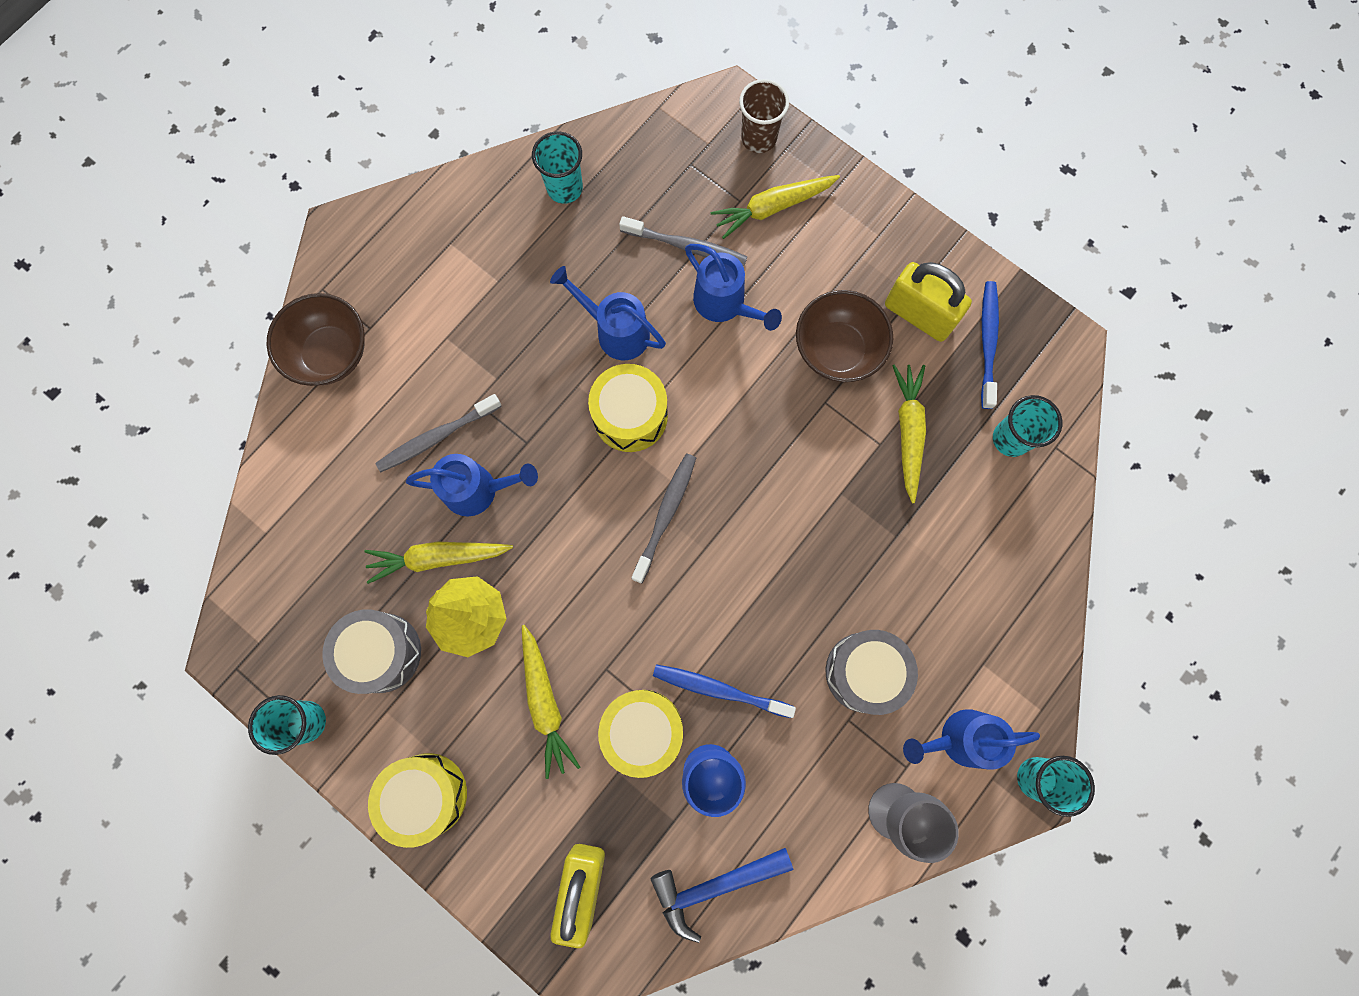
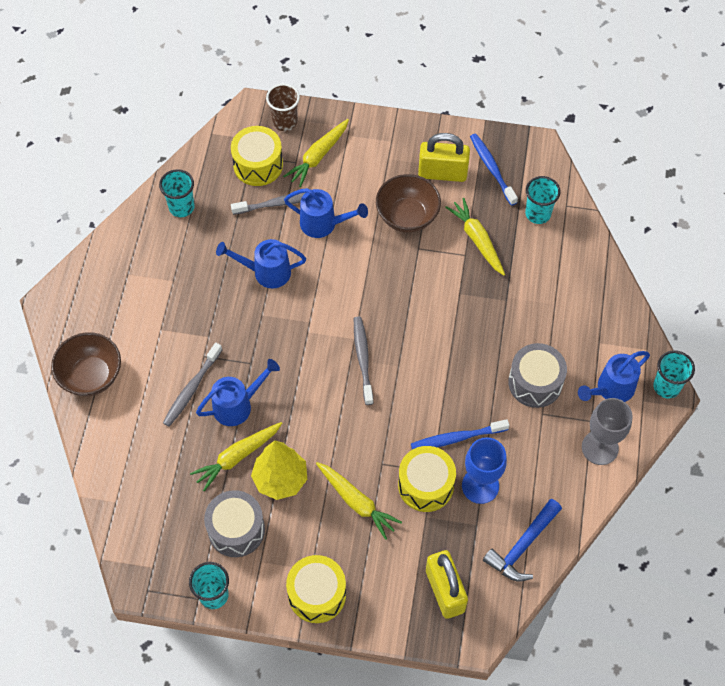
camera: 30 degrees left, 15 degrees down
yellow drum [588,364,668,452] -> yellow drum moved to [231,126,283,186]

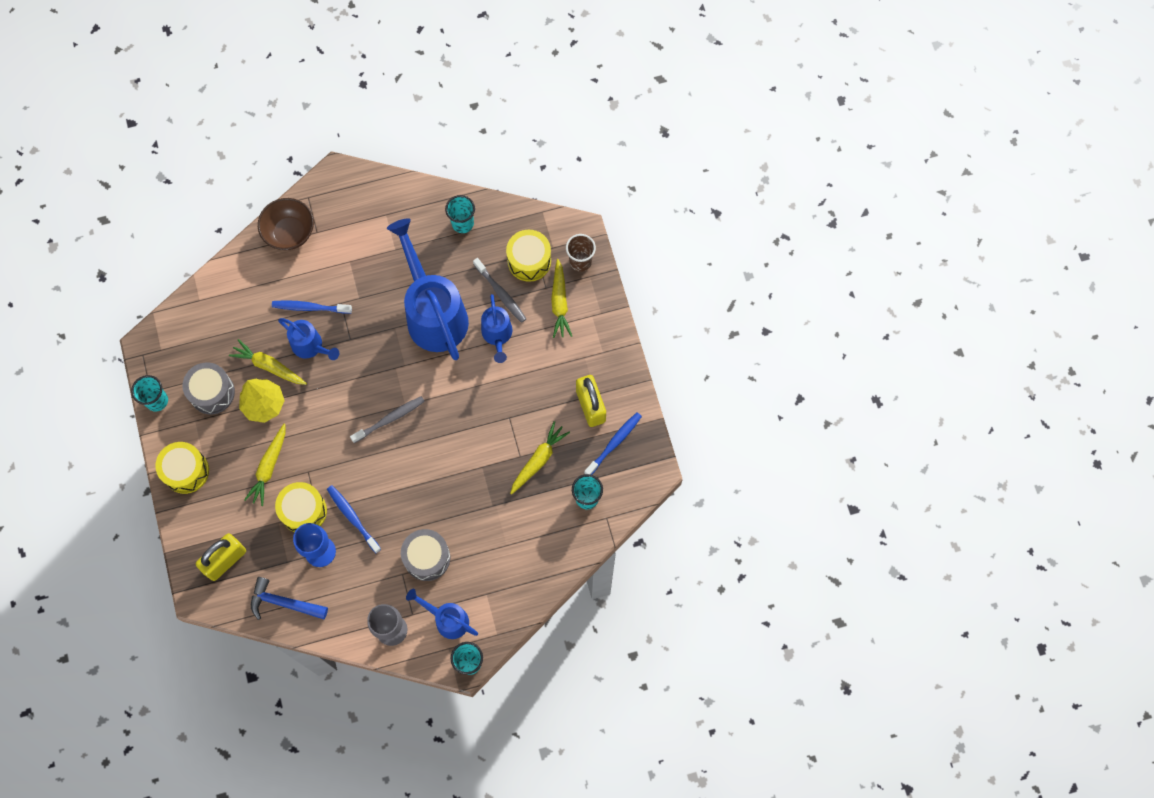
camera: 65 degrees right, 10 degrees up
grey toothbrush [163,343,222,427] -> blue toothbrush [272,300,352,314]
blue watering can [216,239,306,289] -> blue watering can [387,218,469,360], size x1.96
yellow carrot [283,119,349,187] -> yellow carrot turned 105 degrees counterclockwise [551,259,572,338]
brown bowl [376,174,441,233] -> none

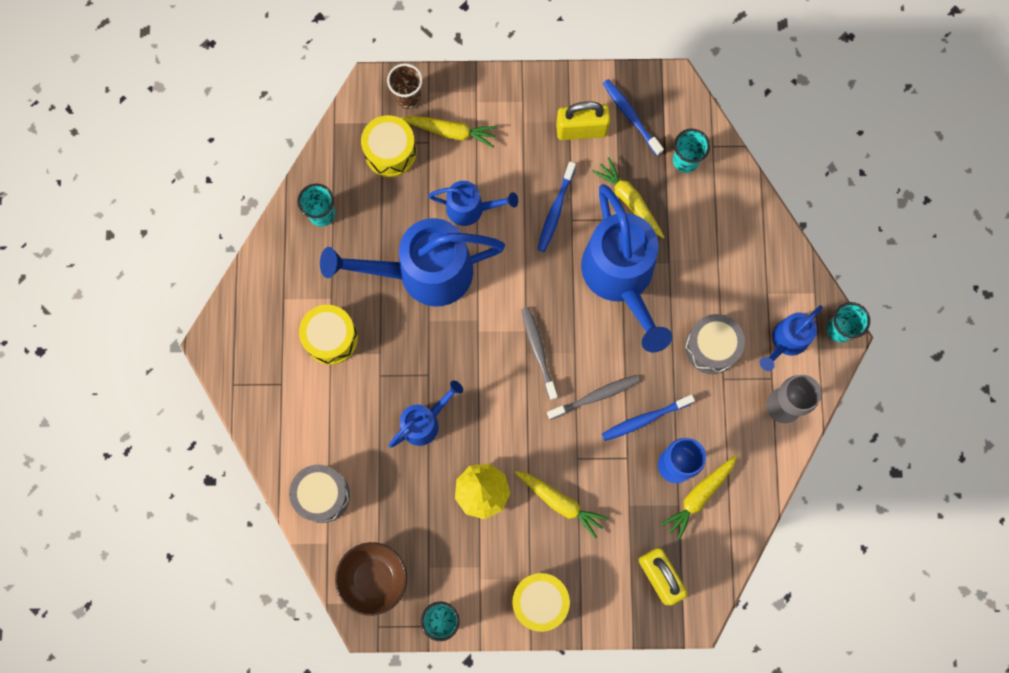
camera: 75 degrees left, 5 degrees up
grey drum [182,363,235,414] -> grey drum moved to [289,465,350,523]
yellow carrot [229,339,307,385] -> yellow carrot moved to [661,455,737,541]
blue hammer [251,577,328,620] -> none
brown bowl [258,198,314,250] -> brown bowl moved to [335,542,407,616]
blue toothbrush [272,300,352,314] -> blue toothbrush moved to [537,161,576,252]
yellow drum [275,482,327,533] -> yellow drum moved to [299,305,358,365]
grey toothbrush [473,258,526,323] -> grey toothbrush moved to [547,375,639,420]
none -> blue watering can [581,184,672,353]

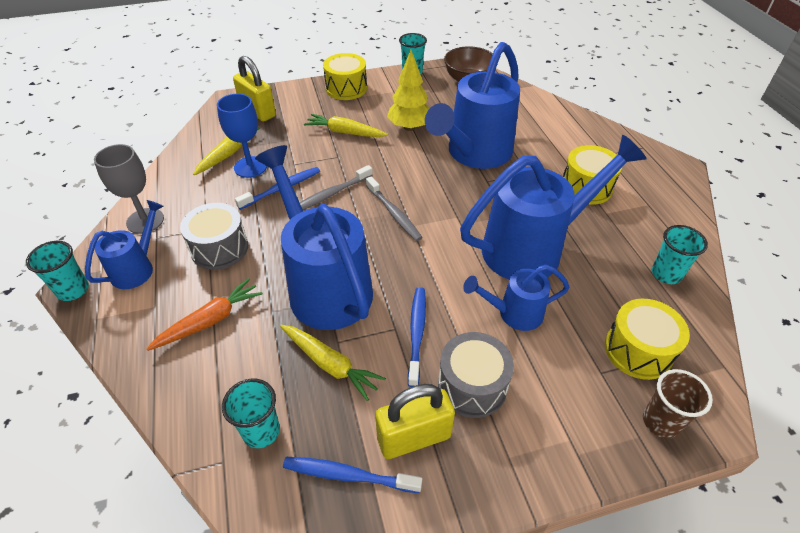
camera: 165 degrees right, 30 degrees down
grey drum [289,465,350,523] -> grey drum moved to [438,332,514,418]
blue watering can [389,380,463,447] -> blue watering can [425,42,520,169], size x1.96
yellow carrot [401,116,498,147] -> none
blue toothbrush [603,79,664,156] -> blue toothbrush turned 150 degrees clockwise [283,457,422,493]
none -> orange carrot [146,278,263,351]

